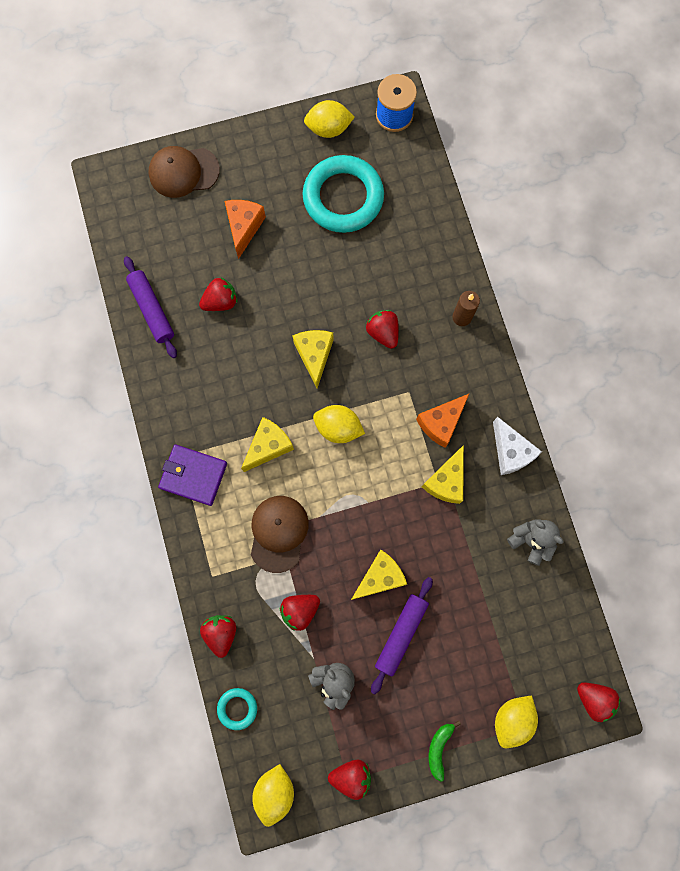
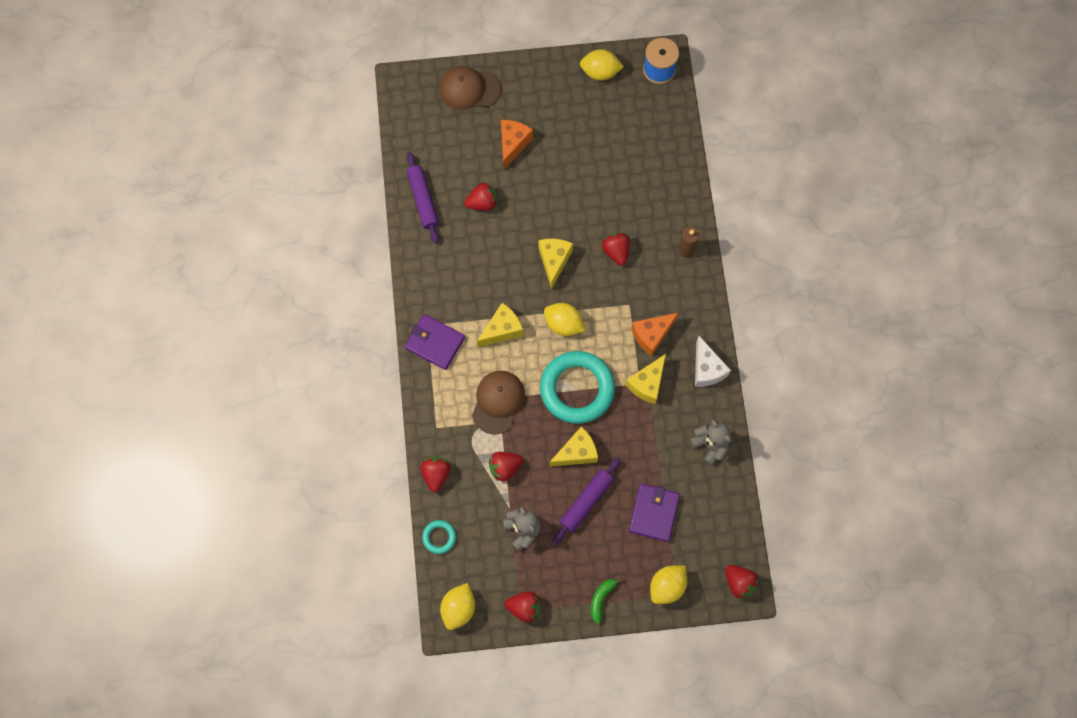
camera: 10 degrees right, 5 degrees down
turquoise ring [303,155,384,233] -> turquoise ring moved to [540,351,615,424]
none -> purple wallet [629,484,680,542]

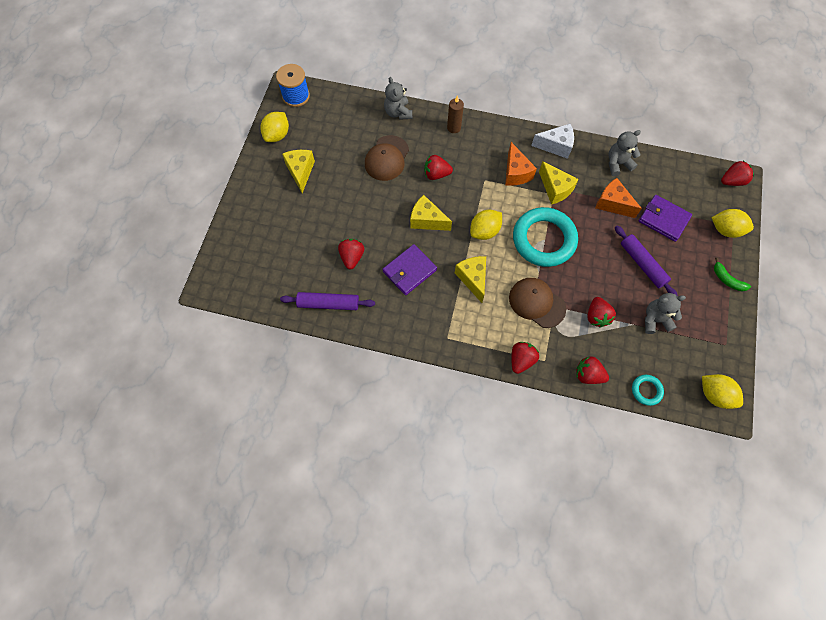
camera: 70 degrees left, 5 degrees down
purple wallet [405,314,465,370] -> purple wallet moved to [382,244,437,295]
brown cap [439,66,501,110] -> brown cap moved to [365,135,409,181]
orange cheese [501,120,533,169] -> orange cheese moved to [595,178,642,218]
red strawberry [505,591,540,623] -> red strawberry moved to [511,342,539,374]
yellow cheese [549,426,598,467] -> yellow cheese moved to [282,150,315,193]
yellow lemon [650,566,687,604] -> yellow lemon turned 45 degrees counterclockwise [712,209,754,238]
none -> grey teddy bear [384,77,412,120]

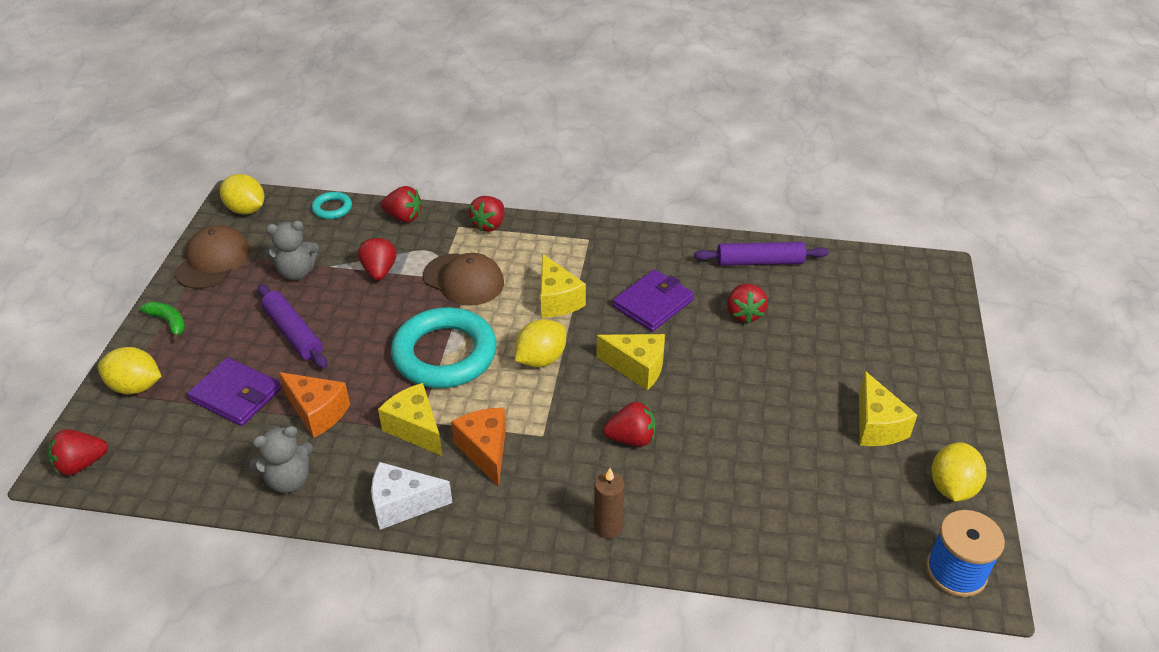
camera: 175 degrees right, 25 degrees down
brown cap [365,135,409,181] -> brown cap moved to [174,225,250,289]
grey teddy bear [384,77,412,120] -> none

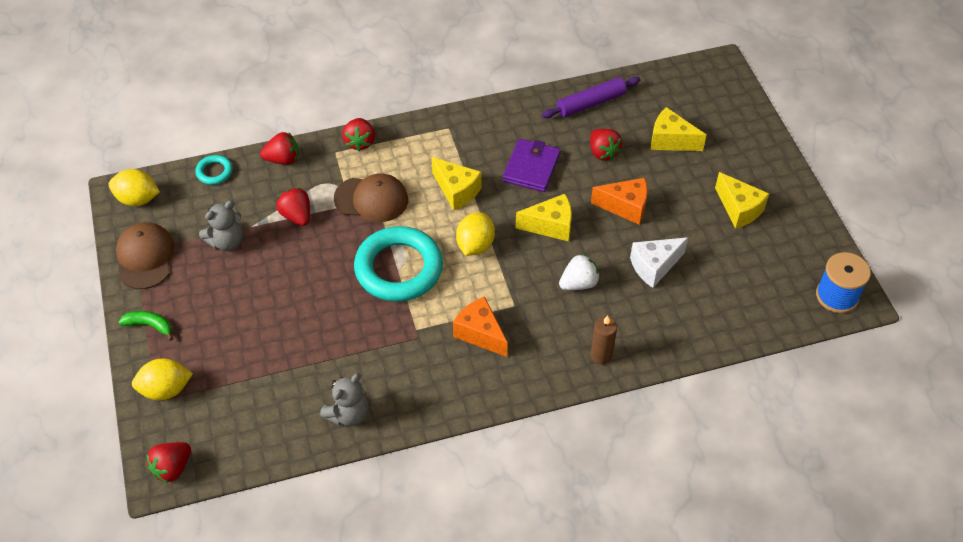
camera: 25 degrees left, 10 degrees up
purple wallet [187,357,281,426] -> none
purple rolling pin [258,284,327,369] -> none
orange cheese [279,372,350,438] -> orange cheese moved to [591,178,648,224]
white cheese [371,462,453,530] -> white cheese moved to [630,237,688,288]
yellow cheese [378,383,443,456] -> yellow cheese moved to [651,107,706,151]
red strawberry [603,402,655,447] -> white strawberry [559,254,600,290]
yellow lemon [931,442,986,501] -> none

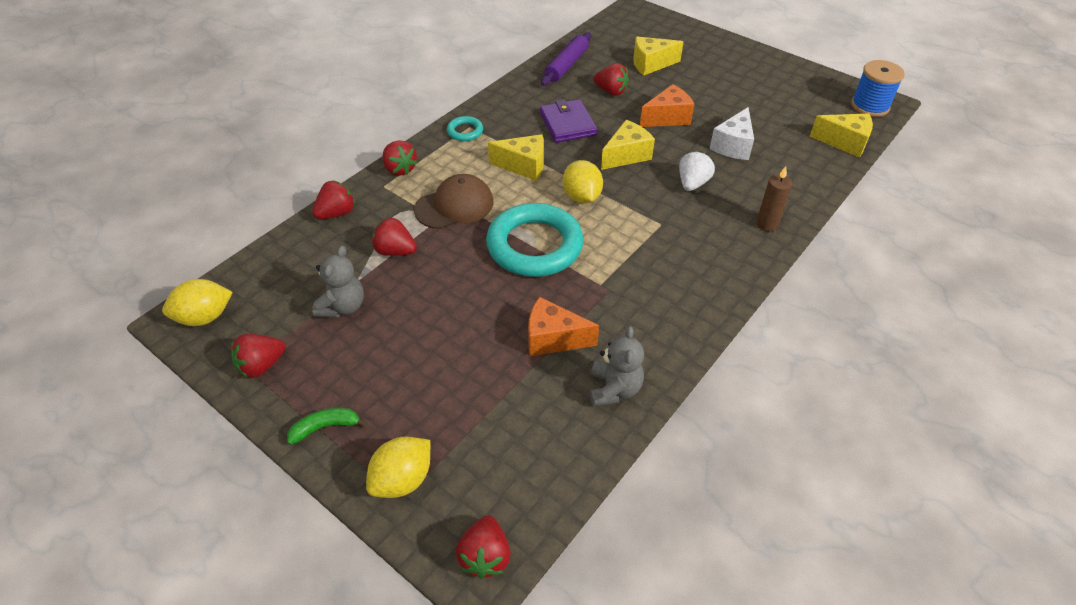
camera: 35 degrees left, 5 degrees down
brown cap [116,223,175,289] -> red strawberry [231,334,286,378]
turquoise ring [195,155,233,185] -> turquoise ring moved to [447,116,483,141]
orange cheese [453,297,508,357] -> orange cheese moved to [528,297,599,356]
yellow cheese [715,172,769,229] -> yellow cheese moved to [810,113,873,158]

